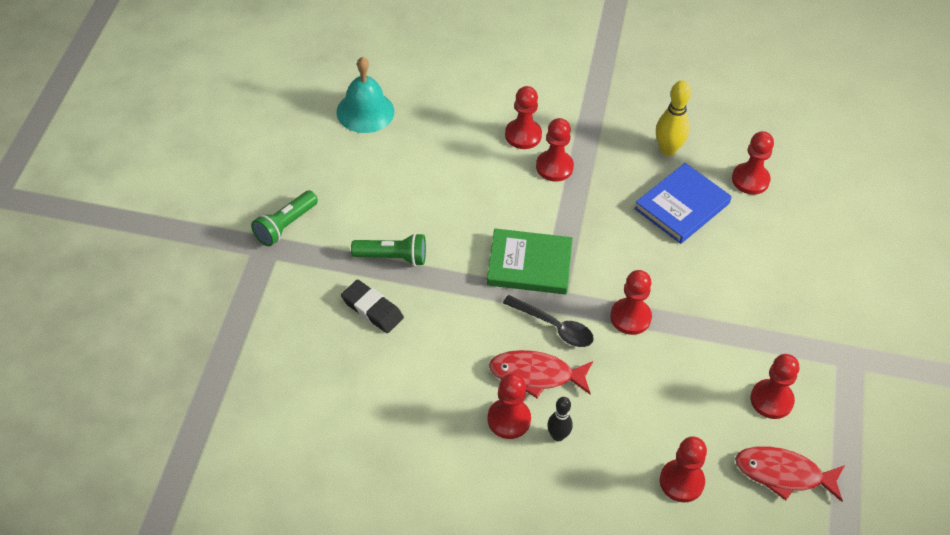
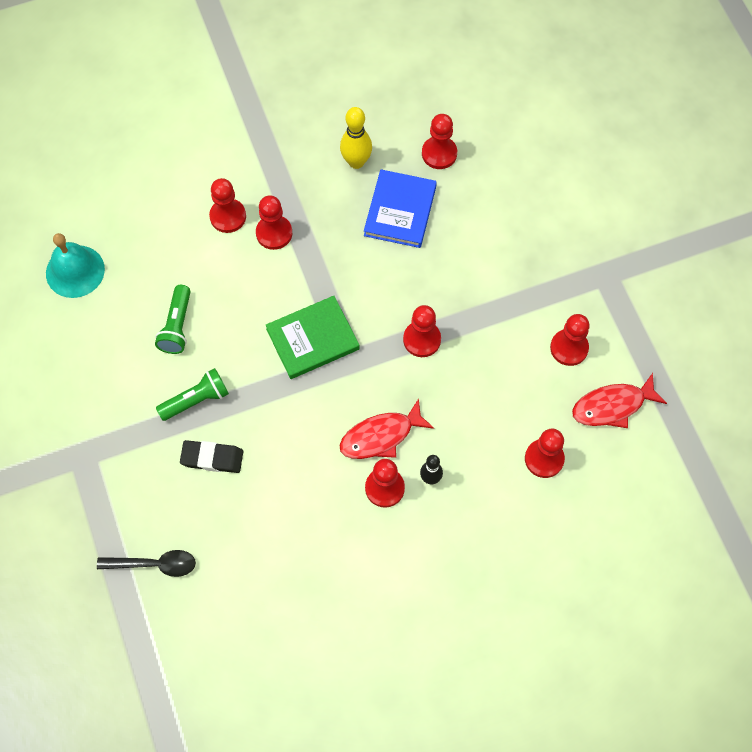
camera: 30 degrees left, 15 degrees up
green flashlight [251,191,318,246] -> green flashlight moved to [155,285,191,354]
black spoon [503,295,594,347] -> black spoon moved to [97,550,196,577]

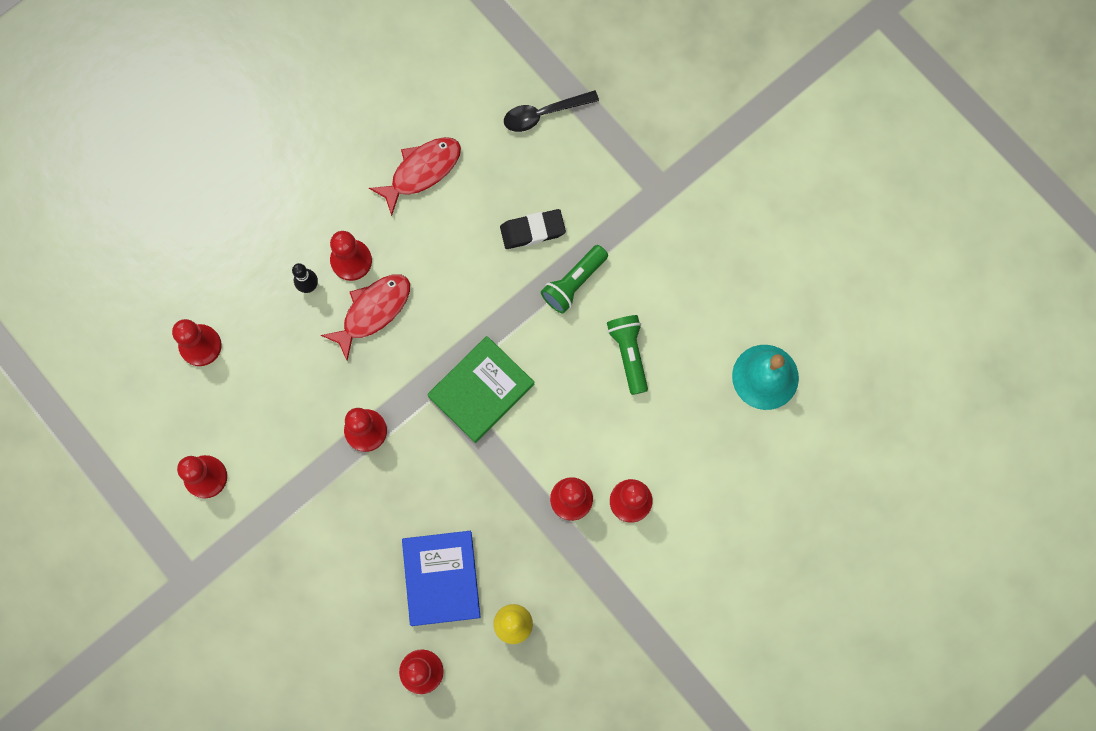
camera: 160 degrees right, 10 degrees up
red fish [572,373,667,428] -> red fish moved to [369,137,461,216]

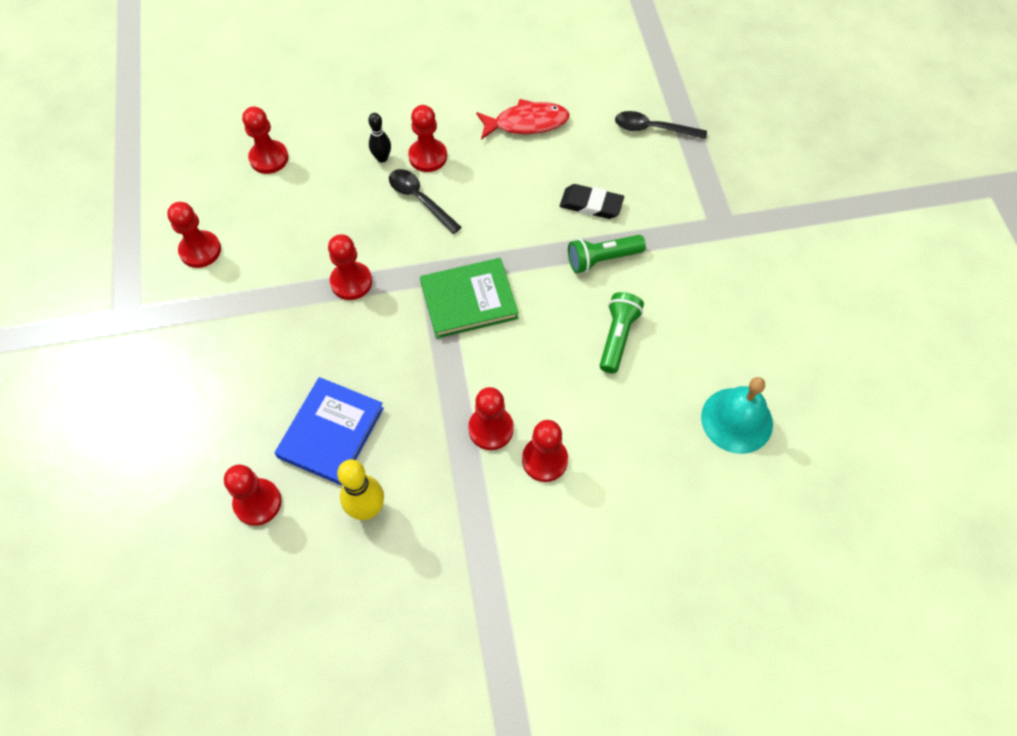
camera: 30 degrees right, 15 degrees down
red fish [321,274,410,361] -> black spoon [389,169,462,234]

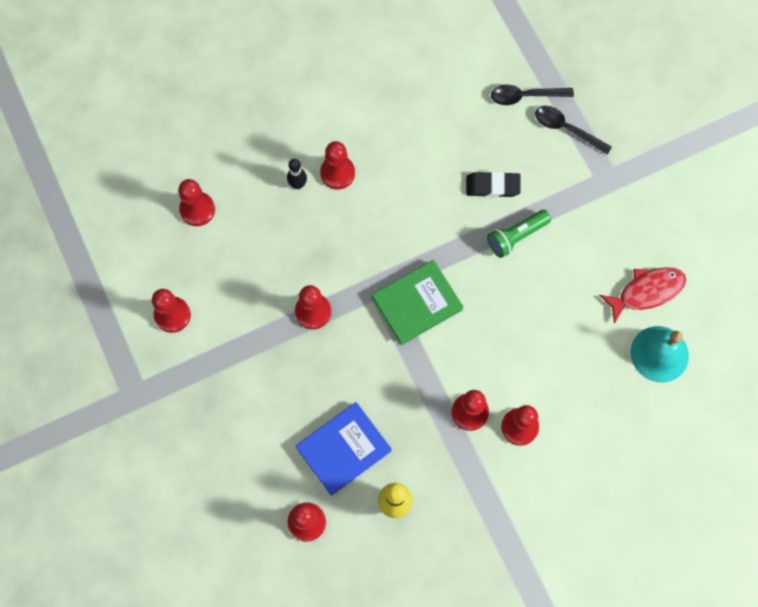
camera: 15 degrees left, 10 degrees up
blue book [275,377,384,485] -> blue book turned 45 degrees clockwise [296,402,392,496]
black spoon [389,169,462,234] -> black spoon moved to [535,106,612,155]
red fish [476,99,570,140] -> red fish moved to [599,267,686,324]
green flashlight [600,292,644,373] -> none

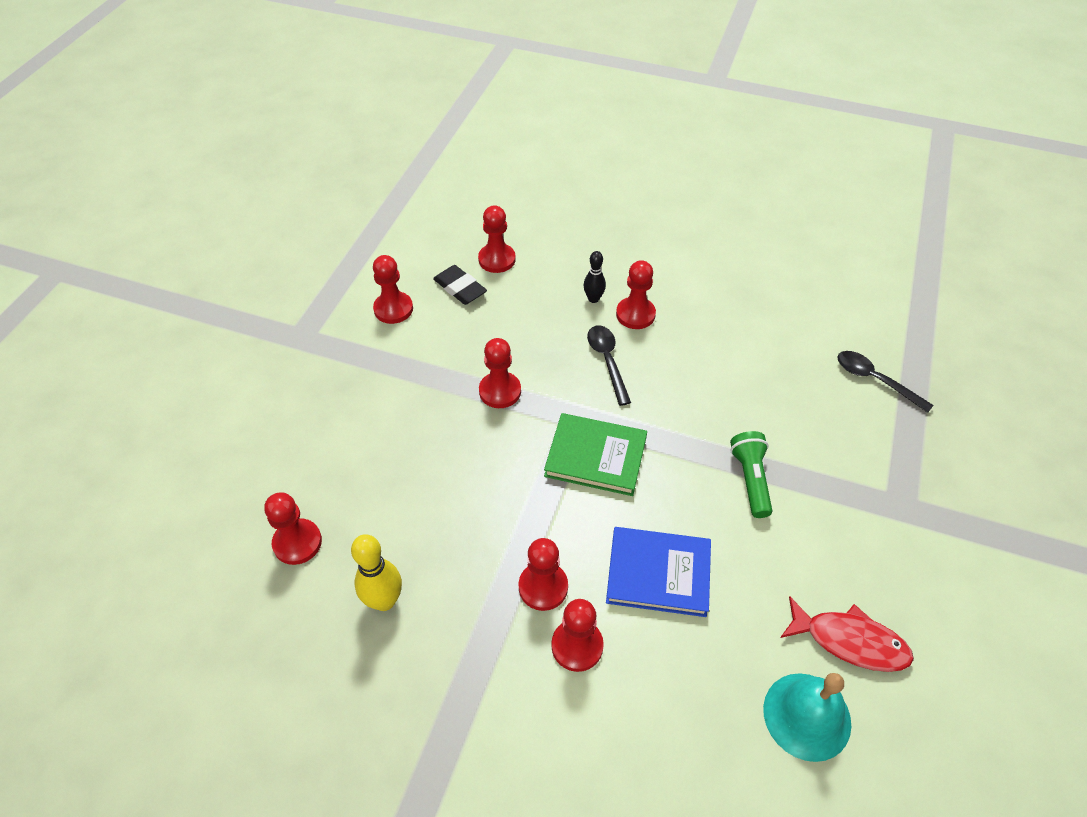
camera: 45 degrees right, 20 degrees down
blue book [296,402,392,496] -> blue book moved to [606,527,711,617]
black eraser [466,171,521,197] -> black eraser moved to [433,265,487,305]
green flashlight [487,210,551,258] -> green flashlight turned 75 degrees clockwise [730,431,772,518]
black spoon [535,106,612,155] -> black spoon moved to [587,325,631,406]

